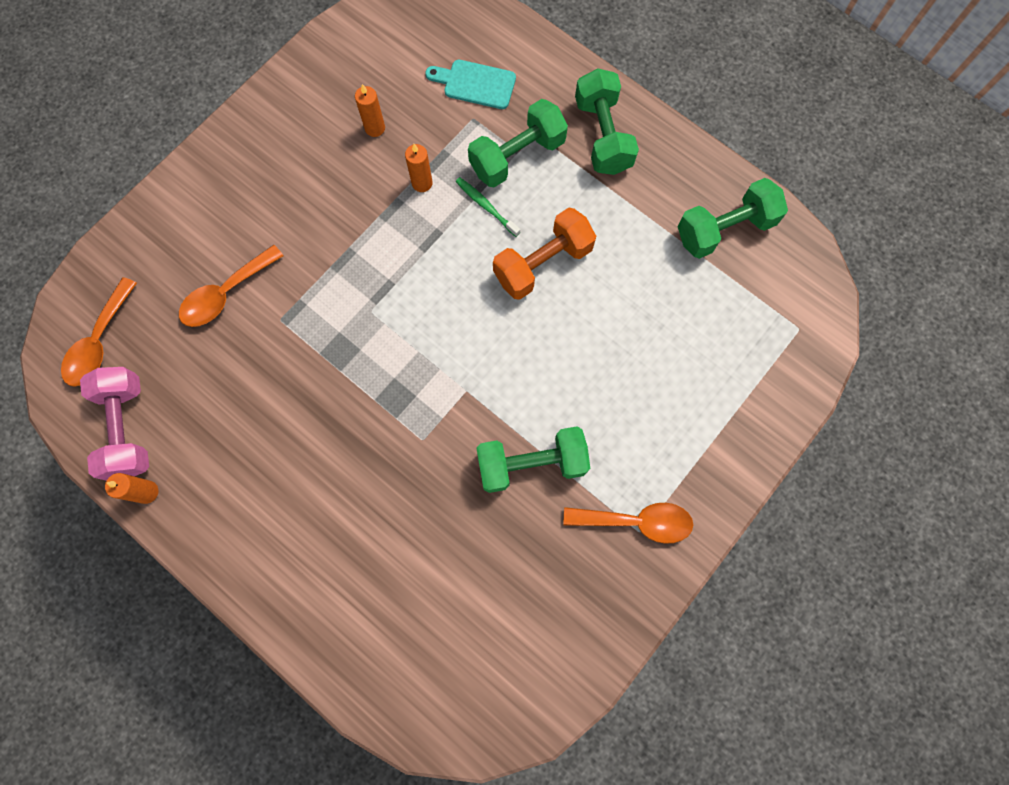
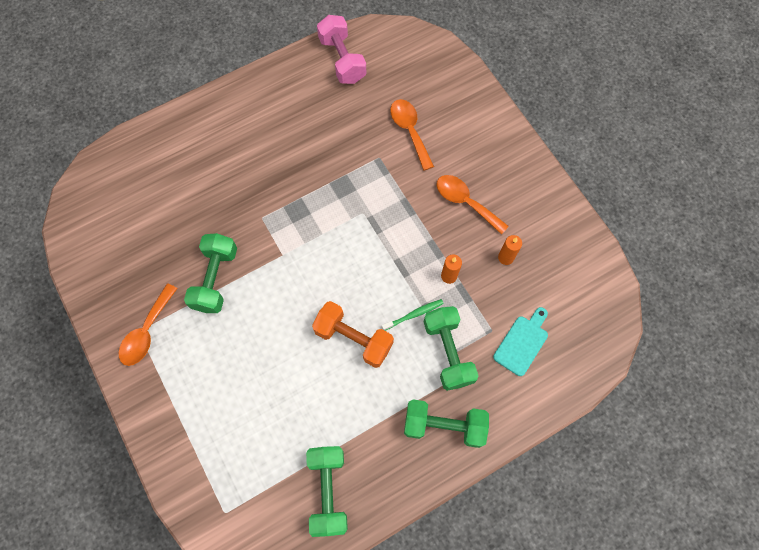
camera: 110 degrees right, 5 degrees down
orange spoon [61,277,137,387] -> orange spoon moved to [436,175,509,235]
pink dumbbell [80,367,149,481] -> pink dumbbell turned 60 degrees clockwise [317,15,366,84]
orange candle [105,473,159,504] -> none
orange dumbbell [493,208,596,300] -> orange dumbbell turned 45 degrees counterclockwise [312,301,394,368]

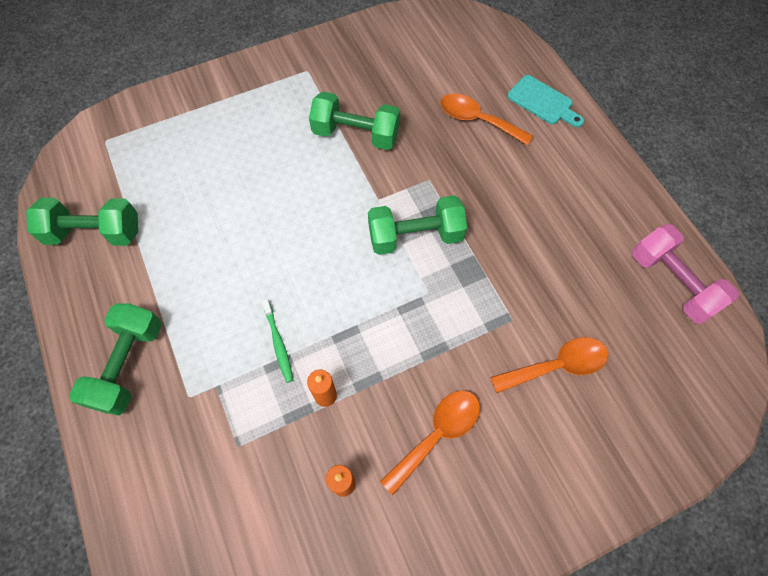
camera: 95 degrees right, 5 degrees down
orange spoon [119,283,178,366] -> orange spoon moved to [440,93,533,146]
orange dumbbell [312,301,394,368] -> none
pink dumbbell [317,15,366,84] -> pink dumbbell turned 75 degrees clockwise [632,224,739,324]
green dumbbell [424,306,478,391] -> green dumbbell moved to [368,195,467,255]
turquoise cutting board [493,307,548,376] -> turquoise cutting board moved to [507,75,584,127]

